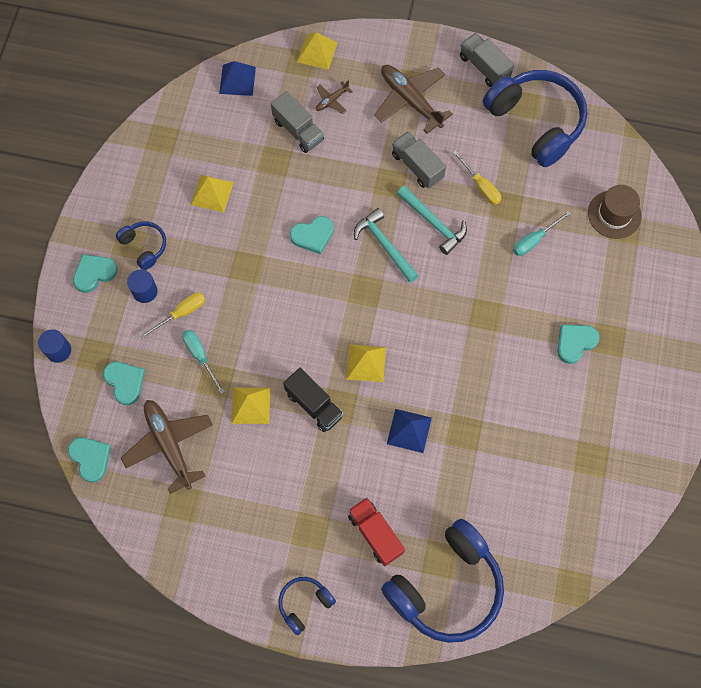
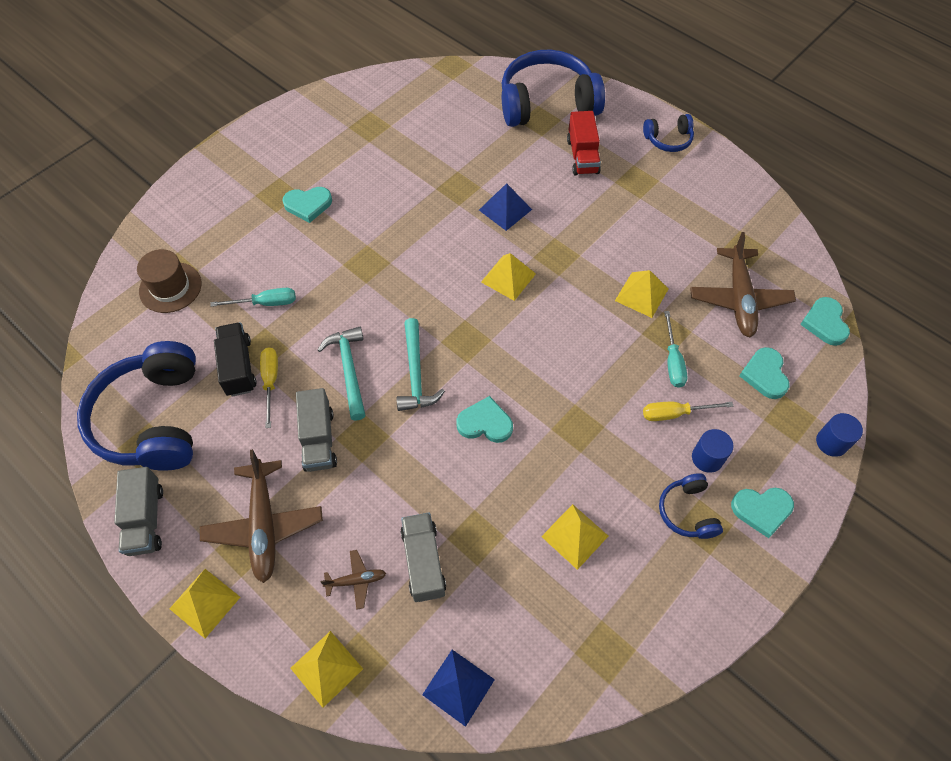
camera: 150 degrees left, 10 degrees down
black truck [283,368,344,432] -> black truck moved to [214,322,257,397]
none -> yellow pyramid [169,569,240,639]

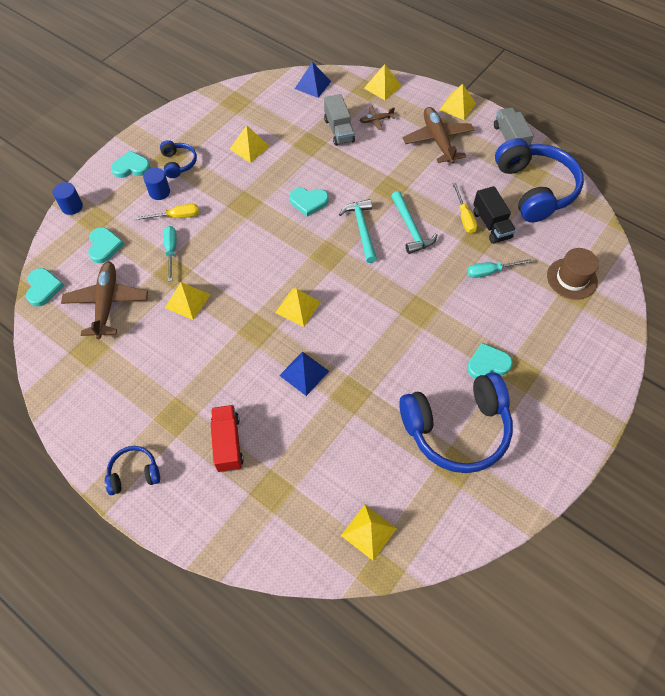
camera: 175 degrees right, 0 degrees up
grey truck [296,388,337,472] -> none
blue headphones [502,50,605,127] -> blue headphones moved to [399,372,513,473]
none -> yellow pyramid [341,504,397,561]

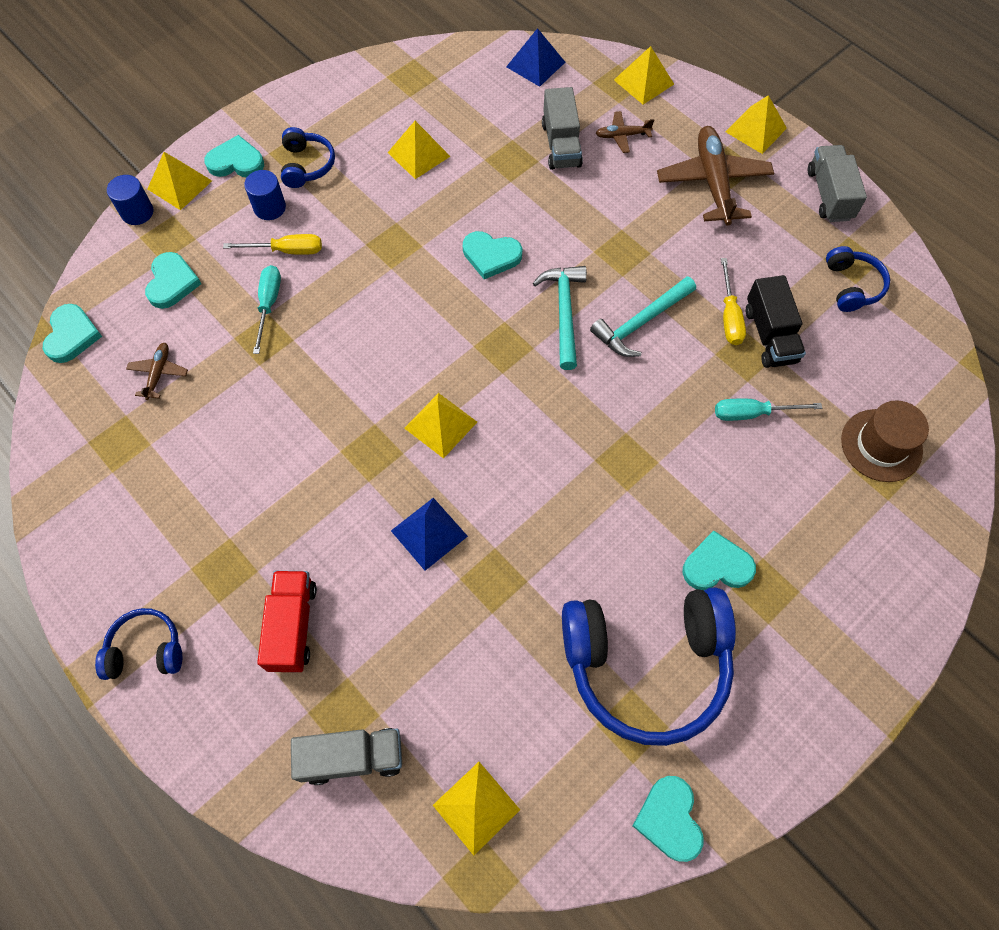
camera: 10 degrees right, 5 degrees up
brown plane [61,262,148,339] -> brown plane [126,343,188,400], size x0.48
yellow pyramid [165,282,211,320] -> yellow pyramid moved to [147,152,212,210]
turquoise hammer [391,191,437,254] -> turquoise hammer turned 60 degrees clockwise [590,276,696,357]
blue headphones [495,138,584,223] -> blue headphones [826,246,890,312], size x0.47
none -> grey truck [291,728,402,785]
none -> turquoise heart [633,776,704,862]

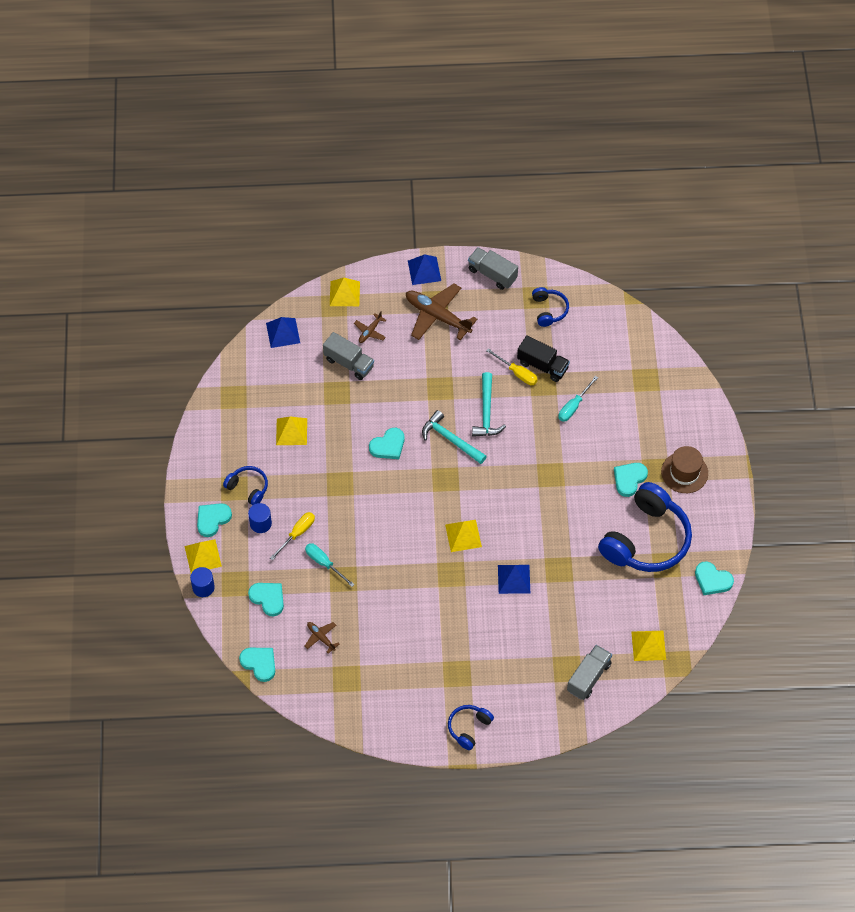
camera: 50 degrees left, 5 degrees down
red truck [257,571,317,672] -> none
yellow pyramid [726,95,787,154] -> blue pyramid [408,254,441,285]
blue headphones [826,246,890,312] -> blue headphones turned 45 degrees clockwise [532,287,569,327]
brown hat [841,400,929,482] -> brown hat moved to [661,446,708,493]

